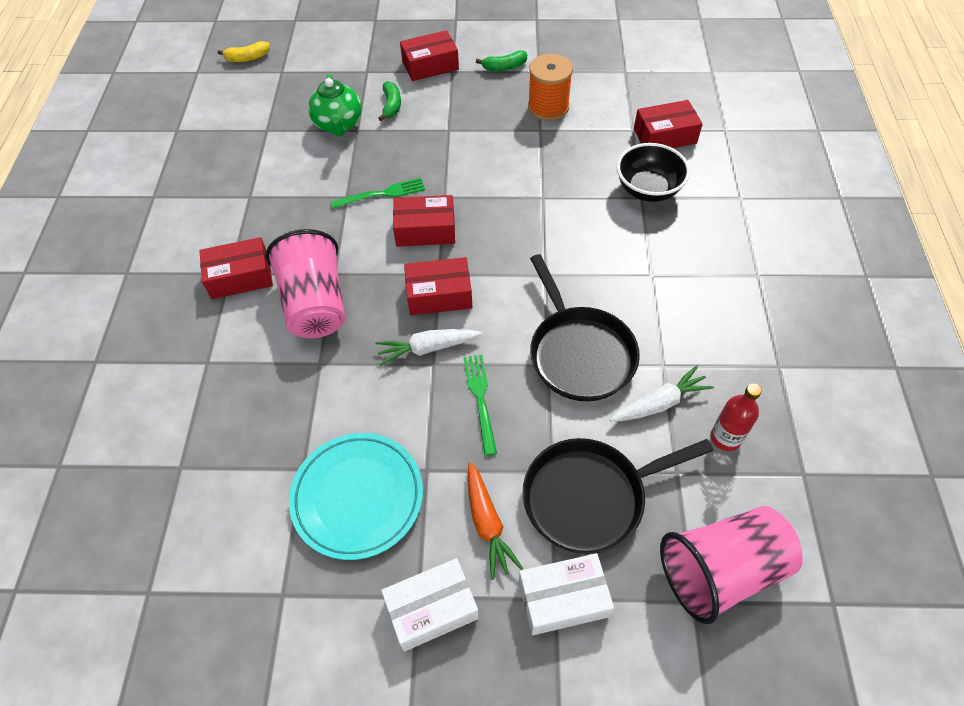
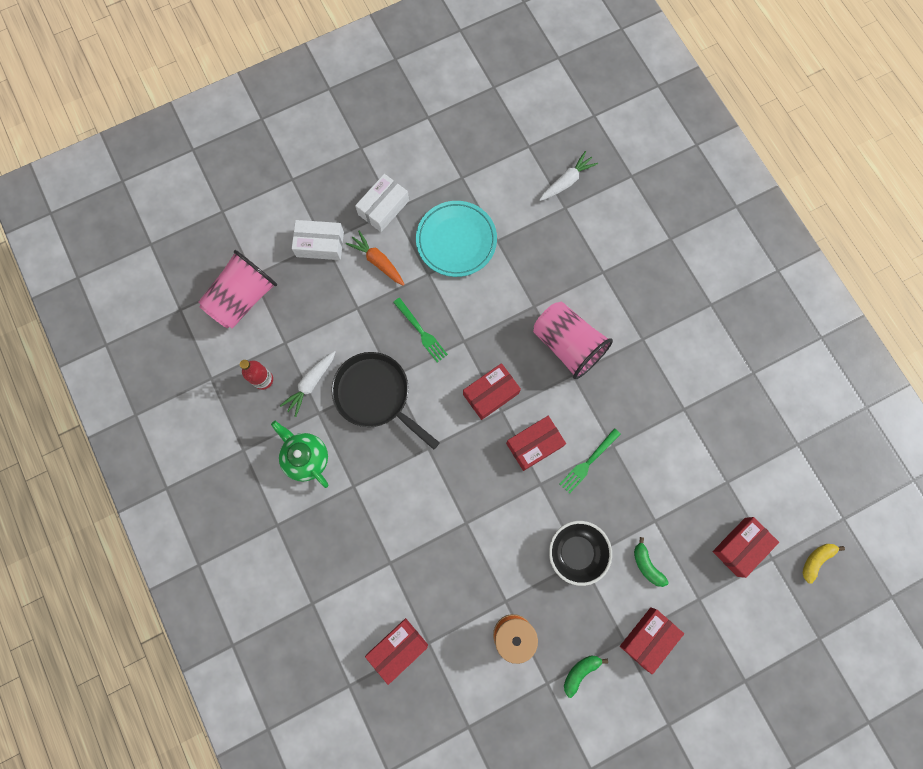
camera: 150 degrees right, 20 degrees up
red box [199,237,273,299] -> red box moved to [713,517,779,578]
green teapot [308,73,362,137] -> green teapot moved to [271,421,328,488]
white carrot [375,329,482,365] -> white carrot moved to [539,151,598,201]
white box [519,553,614,635] -> white box turned 45 degrees clockwise [292,220,344,260]
black pan [522,438,713,554] -> none
black bowl [617,143,690,202] -> black bowl moved to [549,521,612,586]

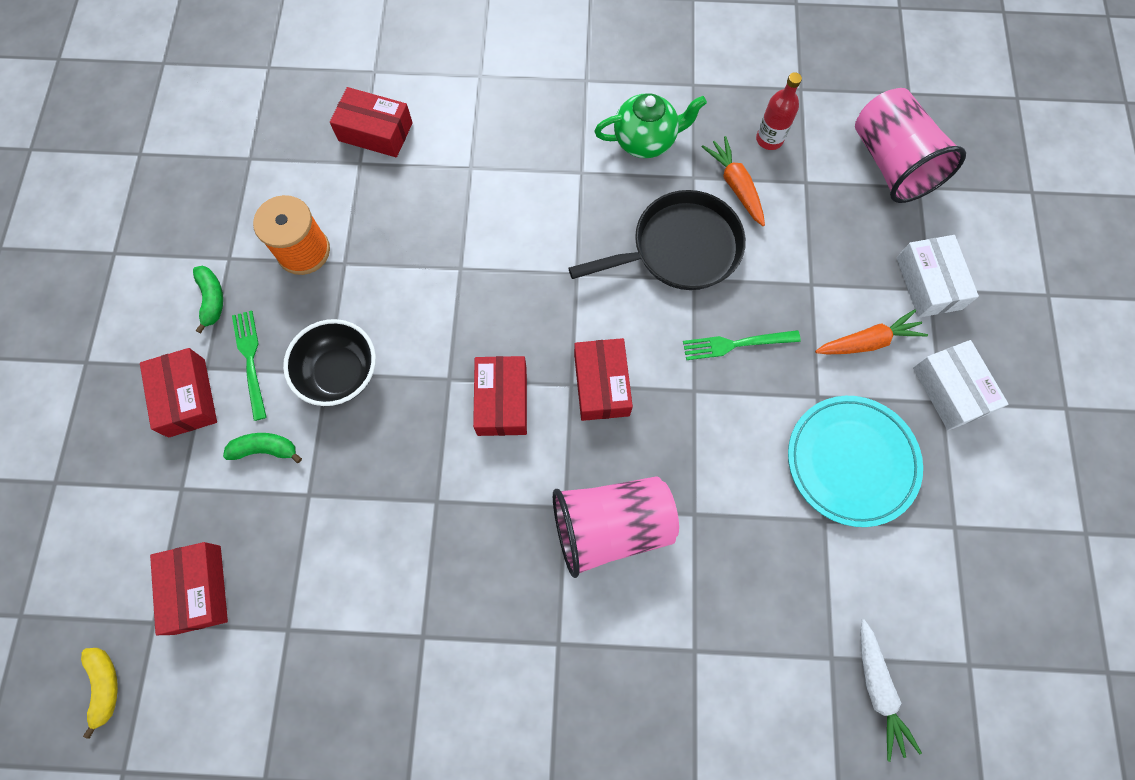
camera: 120 degrees right, 5 degrees down
white carrot [280,351,335,417] -> orange carrot [702,136,765,226]
white box [292,220,344,260] -> white box turned 45 degrees counterclockwise [897,235,979,318]
red box [365,618,428,685] -> red box turned 60 degrees counterclockwise [330,87,413,157]
green fork [560,428,621,494] -> green fork moved to [232,310,267,421]

